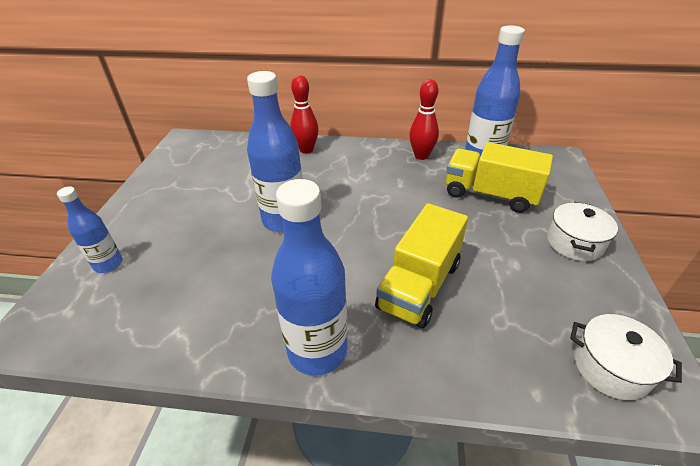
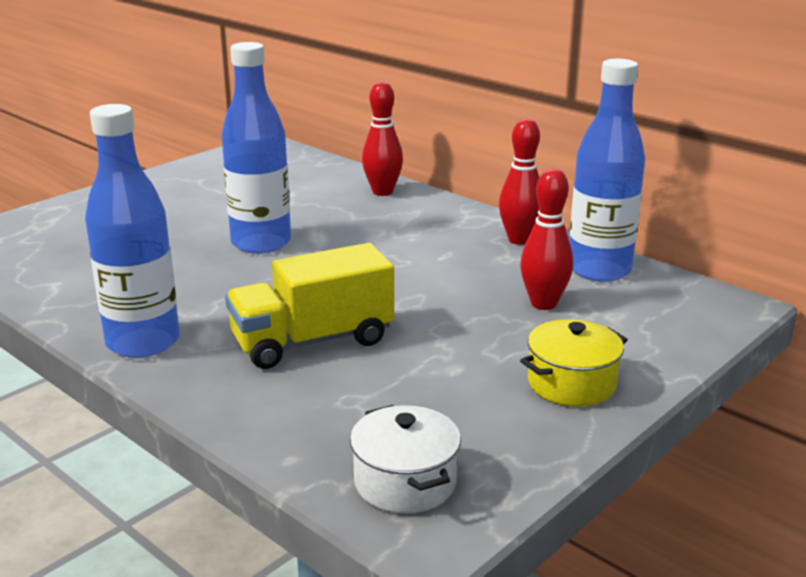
camera: 35 degrees right, 15 degrees down
blue bottle [57,187,122,273] -> none
yellow truck [446,142,553,213] -> red bowling pin [520,169,573,310]
white pot [547,202,618,261] -> yellow pot [520,319,628,407]

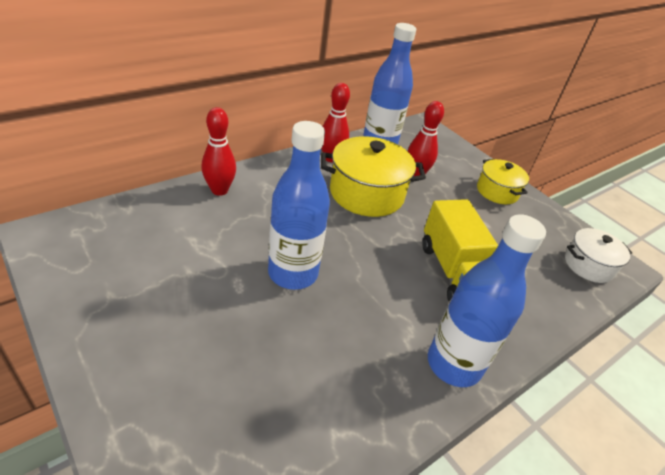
camera: 85 degrees left, 15 degrees up
none -> yellow pot [321,136,426,217]

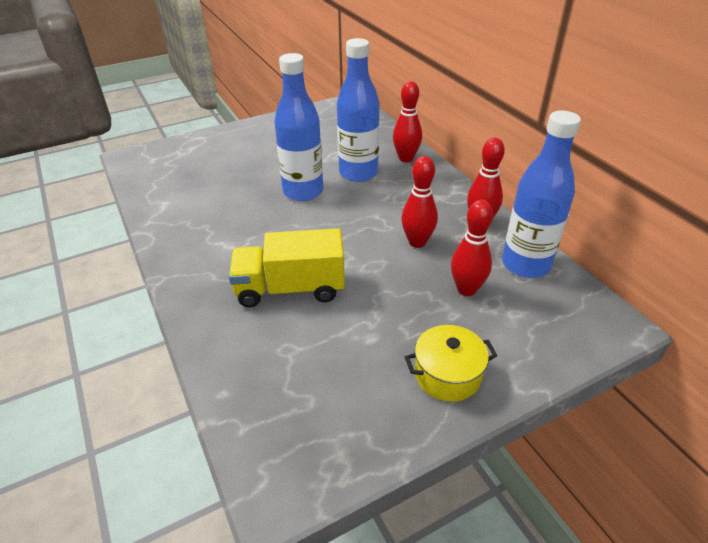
camera: 105 degrees right, 0 degrees up
yellow pot [321,136,426,217] -> red bowling pin [401,156,438,248]
blue bottle [428,214,546,387] -> blue bottle moved to [337,38,379,182]
white pot [565,228,632,283] -> none

